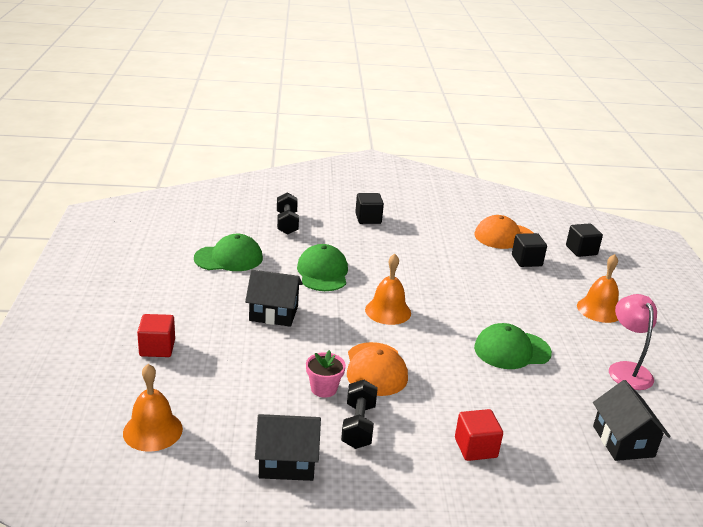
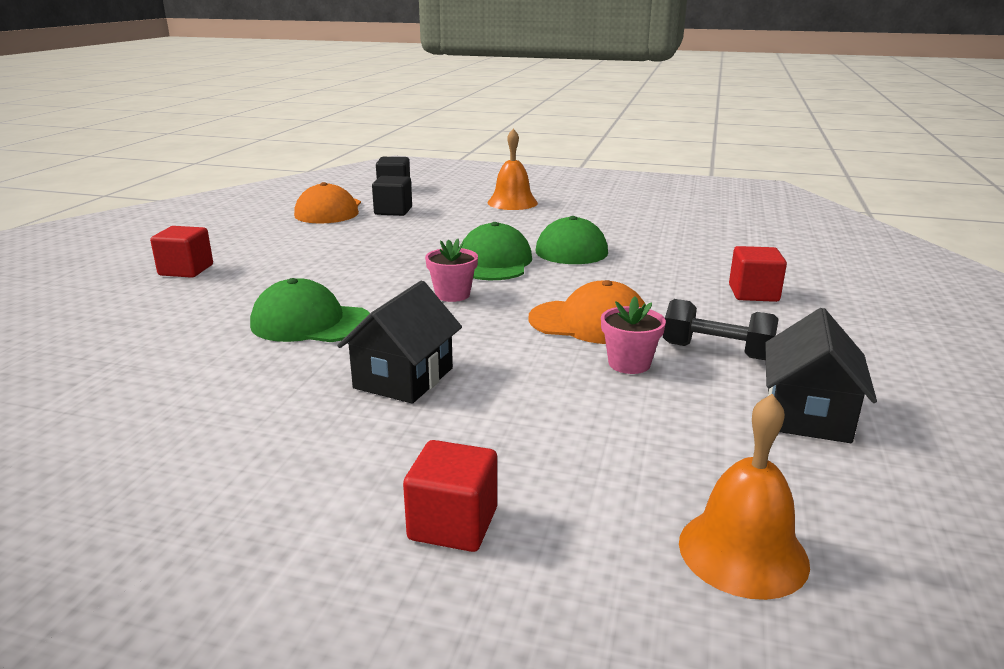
camera: 70 degrees left, 5 degrees down
green cap [194,234,263,271] -> green cap moved to [462,222,532,280]
black dumbbell [277,192,299,234] -> none
black cube [355,193,384,224] -> red cube [150,226,213,278]
orange bell [365,254,411,325] -> pink flower pot [425,239,478,302]
black house [593,380,671,461] -> none
pink lamp [609,294,657,390] -> none

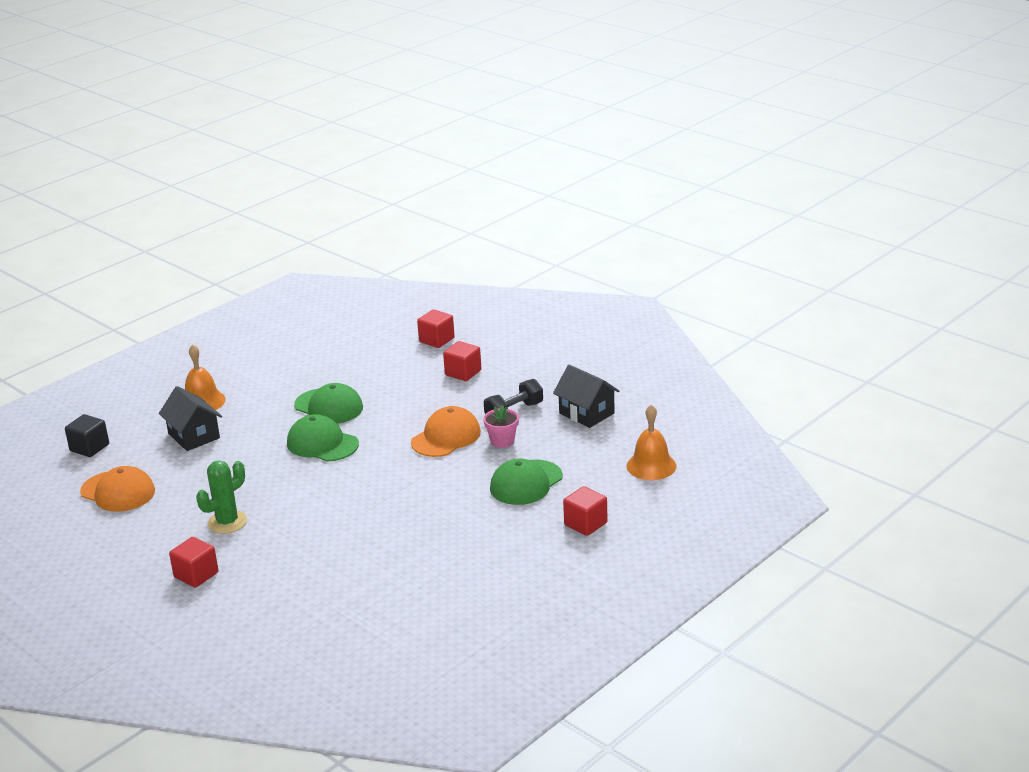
camera: 60 degrees left, 5 degrees up
green cap [250,278,370,342] -> green cap moved to [490,459,563,505]
black house [337,280,462,404] -> black house moved to [159,386,222,451]
black cube [372,176,412,216] -> none
pink flower pot [425,239,478,302] -> none
none -> green cactus [196,460,247,534]
none -> red cube [417,309,455,348]

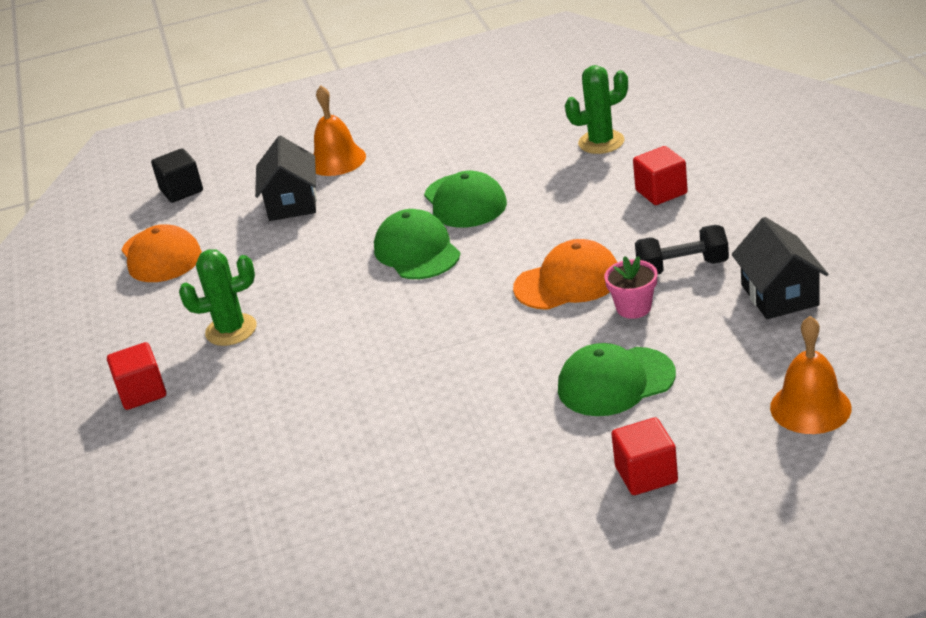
camera: 35 degrees right, 5 degrees up
red cube [417,309,455,348] -> none
none -> green cactus [565,65,628,154]

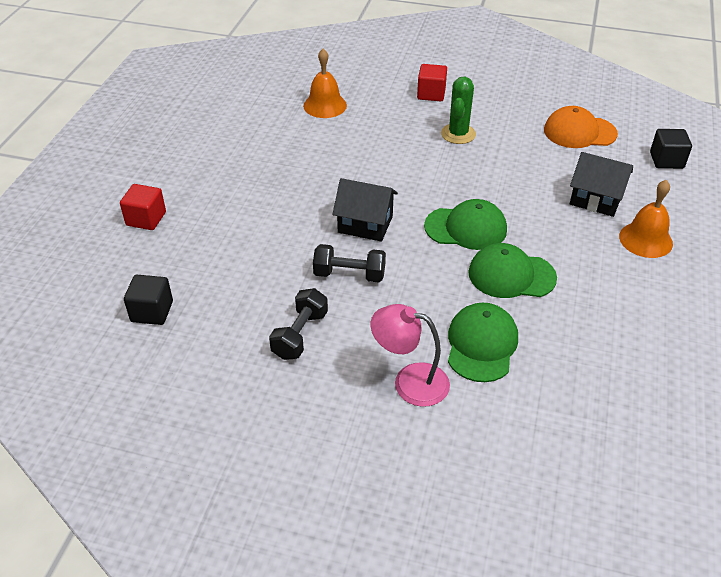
camera: 115 degrees right, 10 degrees up
orange cap [513,239,617,310] -> black dumbbell [313,244,386,282]
green cap [558,343,676,416] -> green cap moved to [448,303,518,382]
green cactus [565,65,628,154] -> none
pink flower pot [604,256,657,319] -> none
red cube [633,146,688,205] -> pink lamp [371,304,450,407]
black house [732,217,829,319] -> black house moved to [332,178,398,242]
orange bell [770,316,851,434] -> orange bell moved to [303,49,347,118]
none -> black cube [124,275,173,325]

